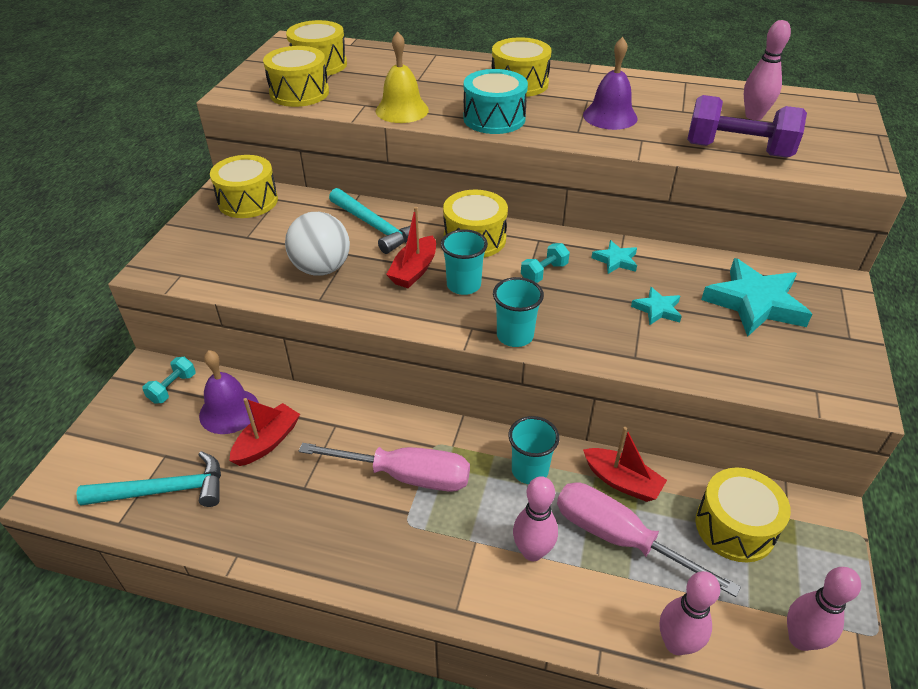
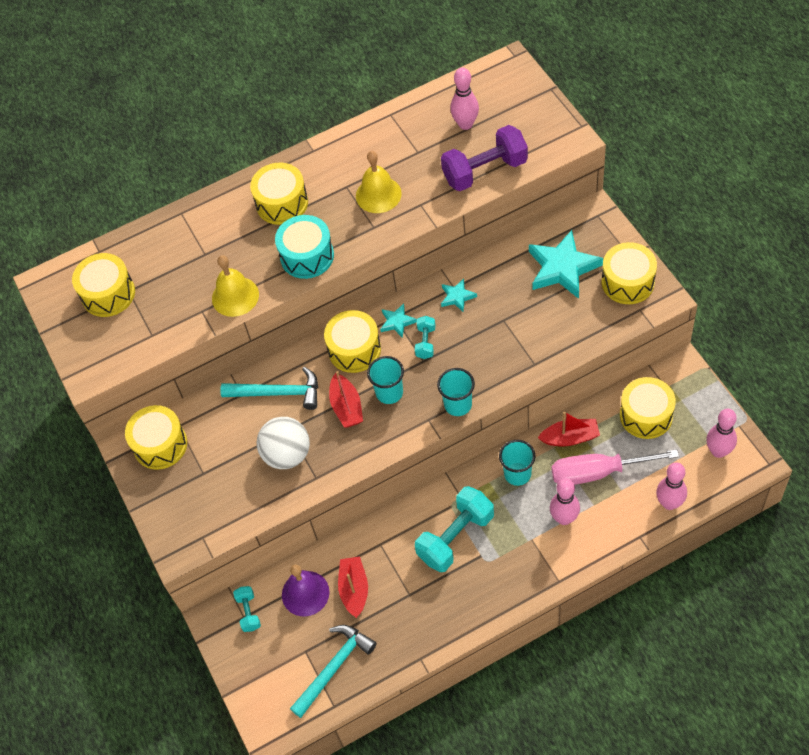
camera: 35 degrees left, 15 degrees up
yellow drum [263,46,329,107] -> yellow drum moved to [602,242,657,304]
pink screwdriver [299,443,470,492] -> turquoise dumbbell [415,486,494,572]
purple bell [583,37,637,130] -> yellow bell [356,151,402,213]
turquoise star [631,287,682,325] -> turquoise star moved to [380,303,417,338]

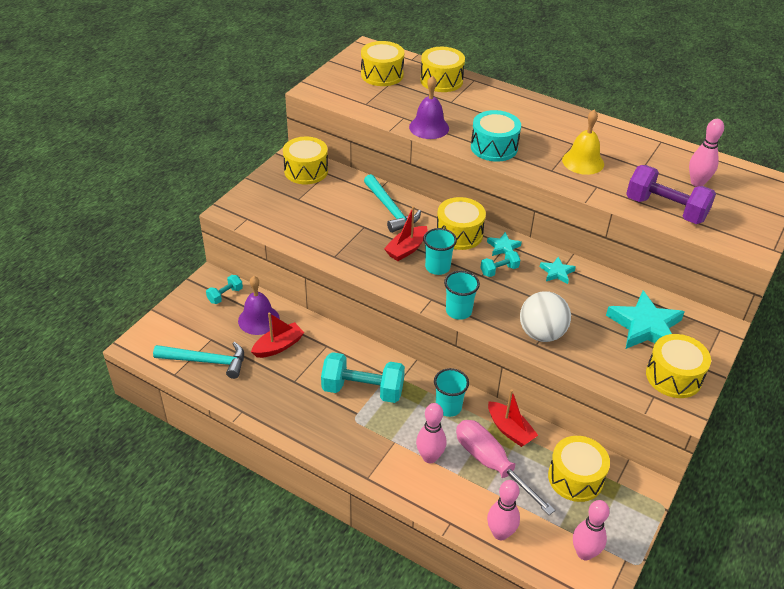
camera: 50 degrees right, 15 degrees down
yellow bell [212,255,259,317] -> purple bell [409,76,449,139]
yellow drum [250,163,308,225] -> yellow drum moved to [420,47,465,92]
white ball [257,417,310,469] -> white ball moved to [520,291,571,342]

